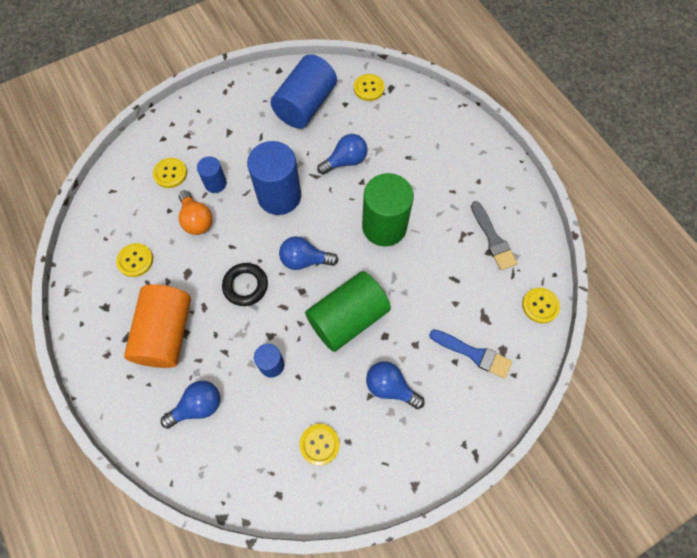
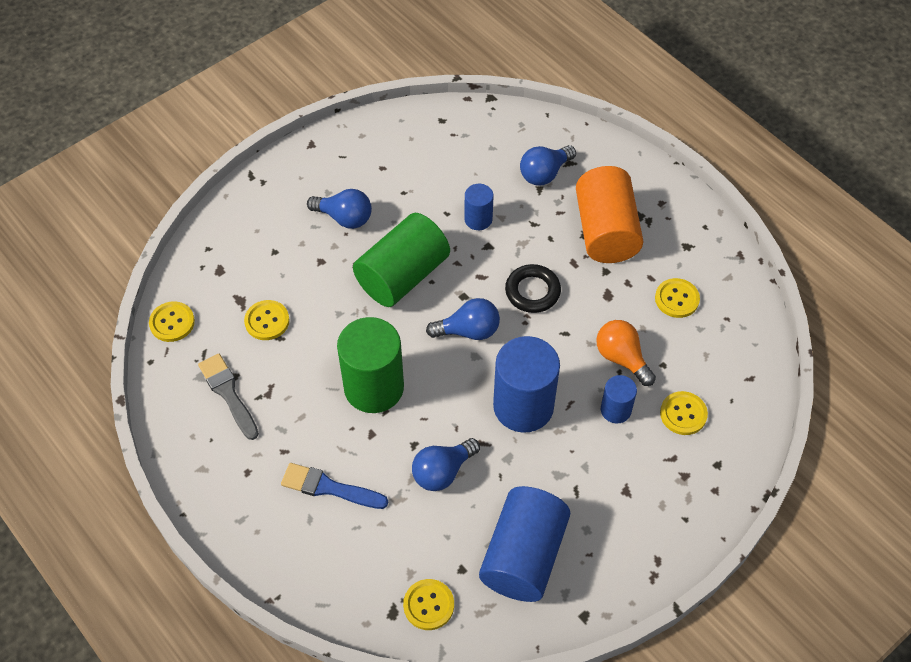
camera: 170 degrees right, 10 degrees down
yellow button [300,424,340,466] -> yellow button moved to [244,300,290,340]
blue brush [429,329,512,379] -> blue brush moved to [281,463,388,509]

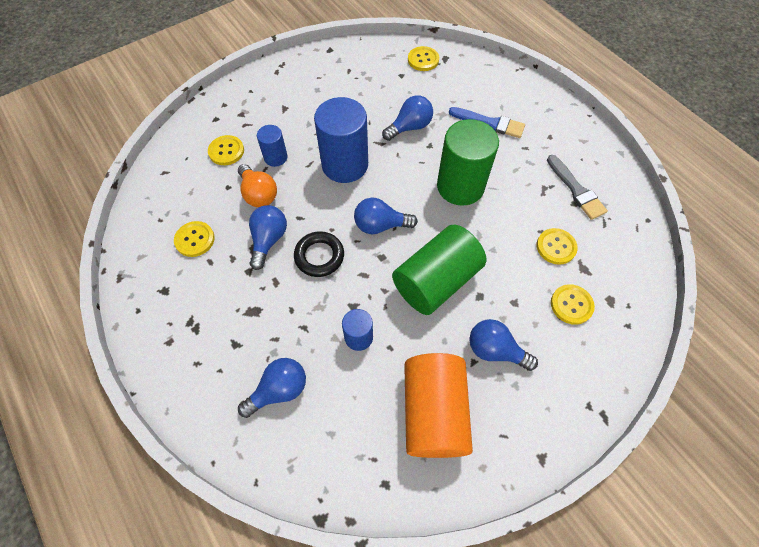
camera: 175 degrees left, 5 degrees up
yellow button [149,301,195,342] -> yellow button moved to [551,284,595,325]
blue cylinder [479,486,570,602] -> none
orange cylinder [576,166,643,263] -> orange cylinder moved to [404,353,473,458]
none -> blue light bulb [249,205,287,270]

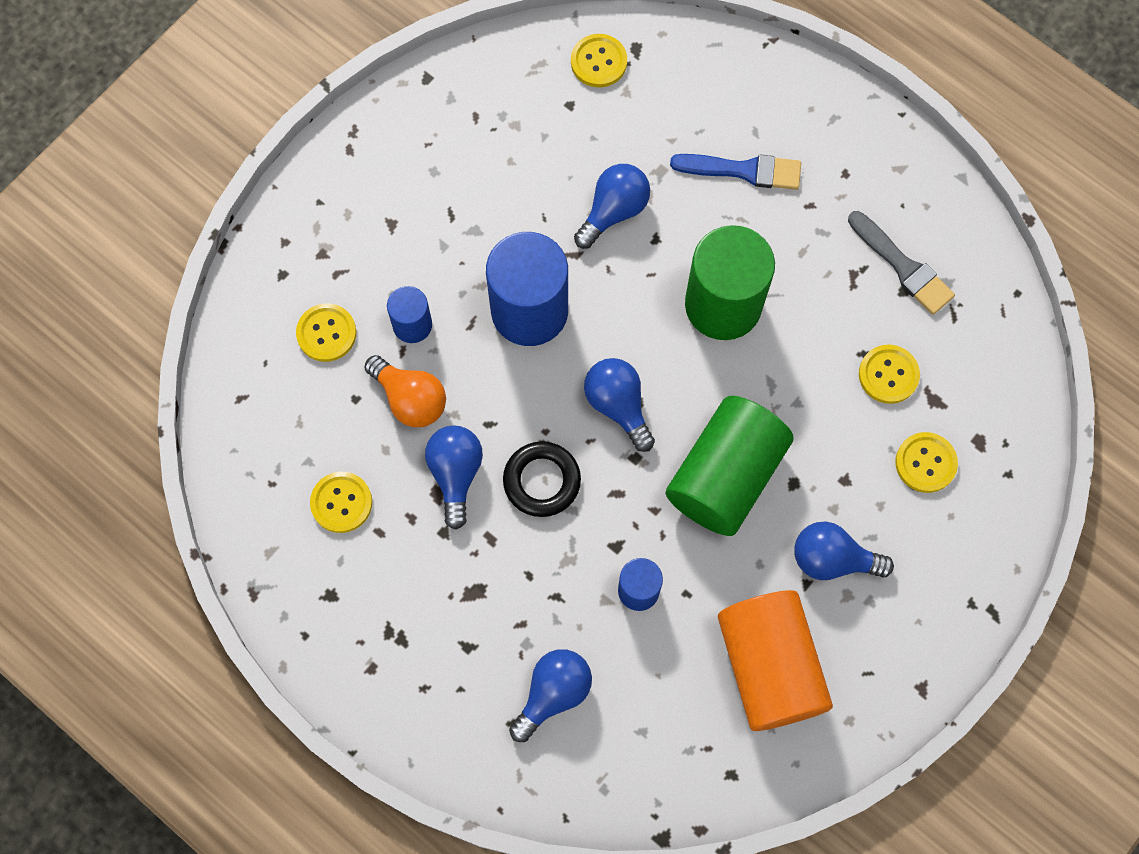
camera: 15 degrees left, 10 degrees up
blue light bulb [354,198,418,234] -> blue light bulb turned 75 degrees clockwise [584,358,655,452]

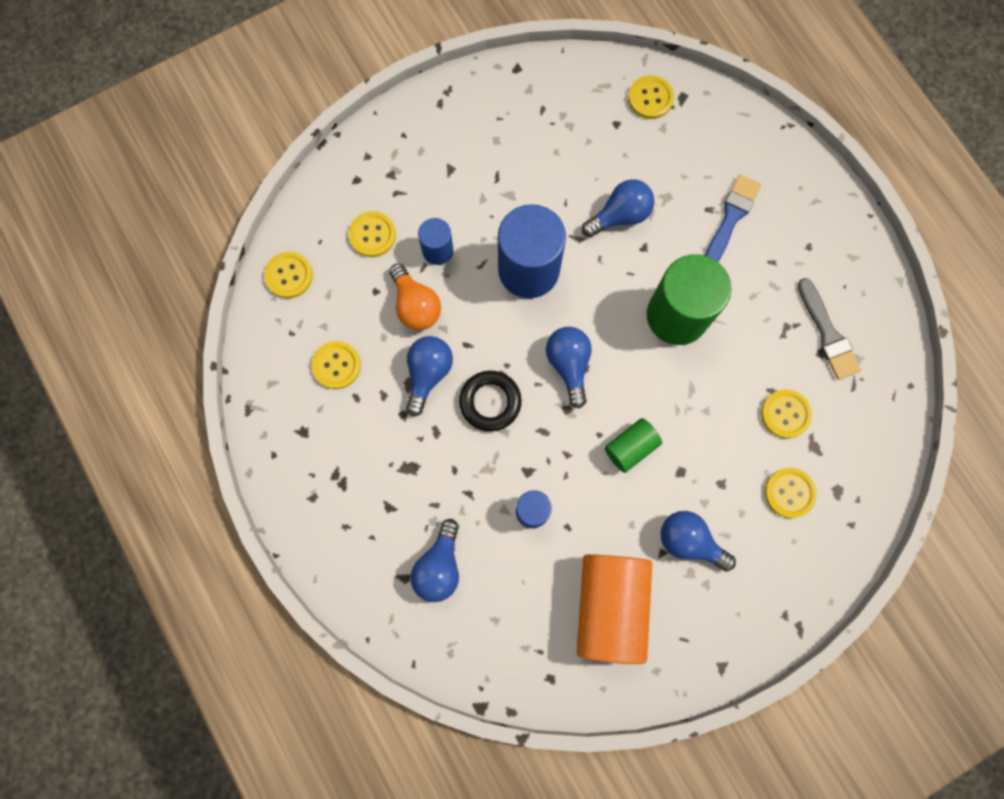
camera: 20 degrees right, 5 degrees up
blue light bulb [509,649,592,742] -> blue light bulb turned 135 degrees clockwise [410,519,459,602]
green cylinder [665,396,794,536] -> green cylinder [604,418,662,473], size x0.51
blue brush [670,154,801,190] -> blue brush turned 90 degrees counterclockwise [705,174,761,262]
none -> yellow button [264,252,313,298]

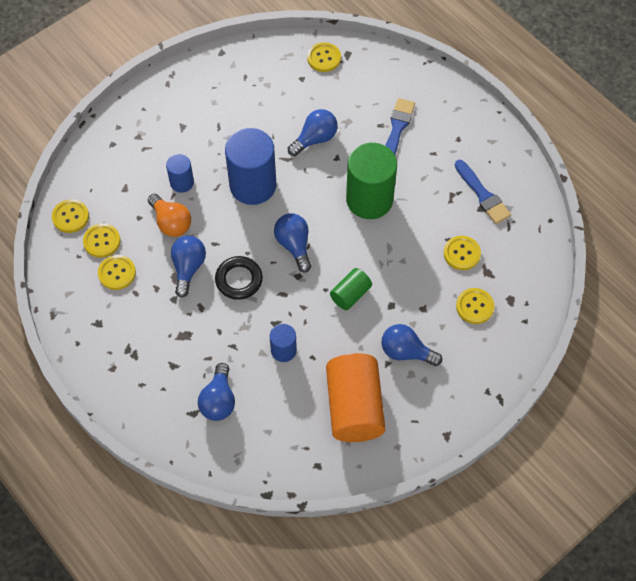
camera: 10 degrees left, 15 degrees down
yellow button [348,211,396,257] -> yellow button moved to [83,223,120,258]
grey brush [797,278,861,380] -> blue brush [455,160,511,224]

